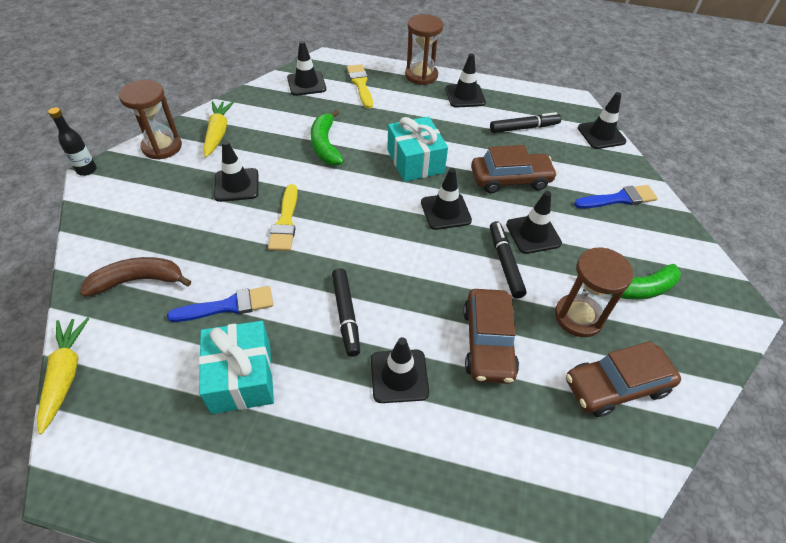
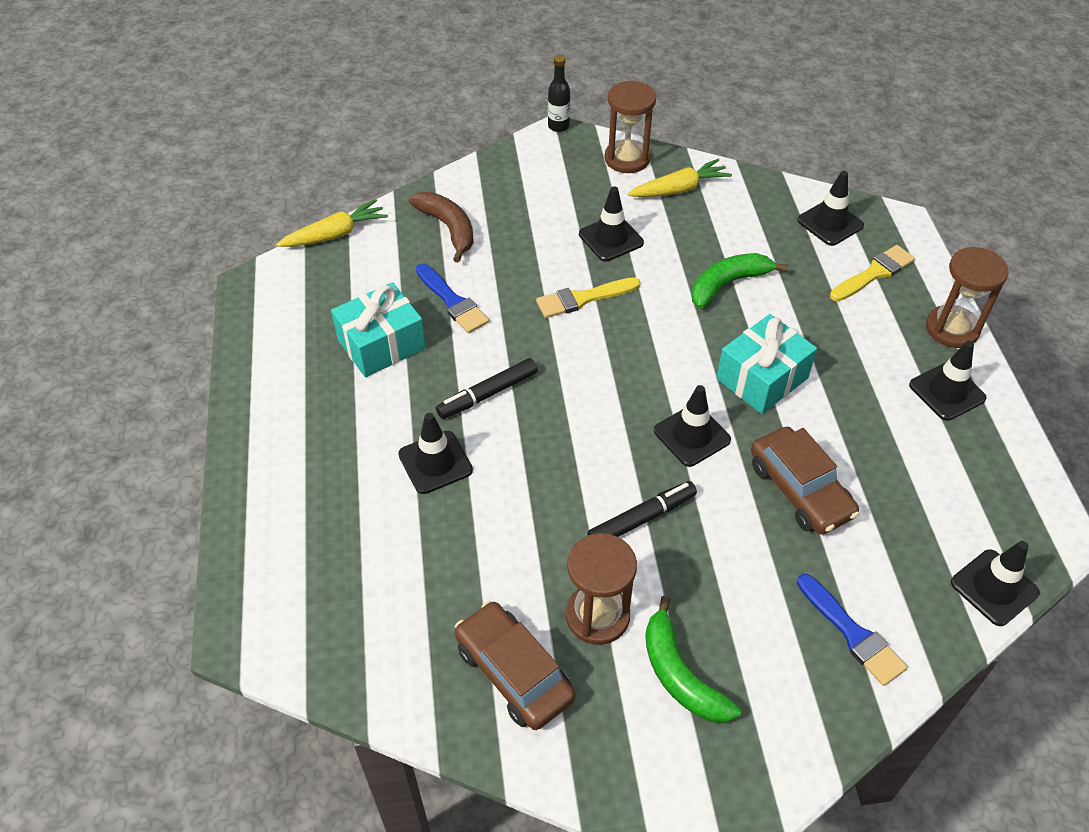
camera: 70 degrees right, 0 degrees up
brown car [463,289,519,384] -> none
black marker [490,112,561,133] -> none
black traffic cone [506,191,562,254] -> none

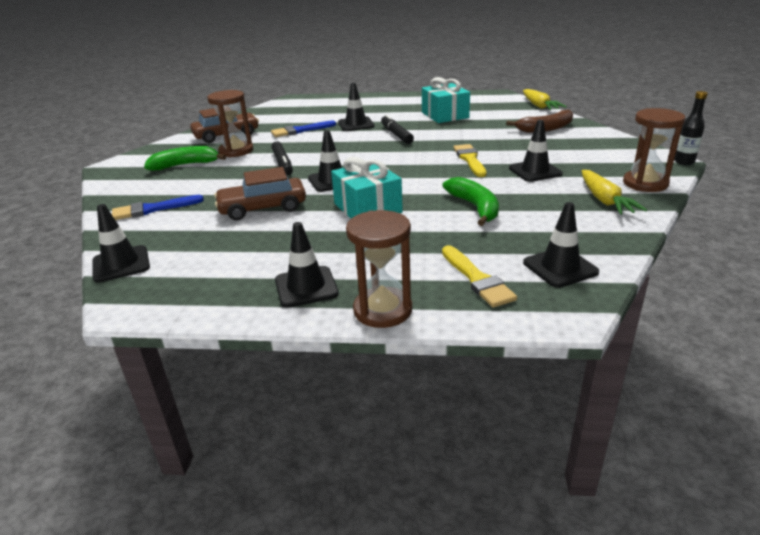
camera: 105 degrees right, 20 degrees down
blue brush [416,264,489,333] -> blue brush moved to [271,120,336,137]

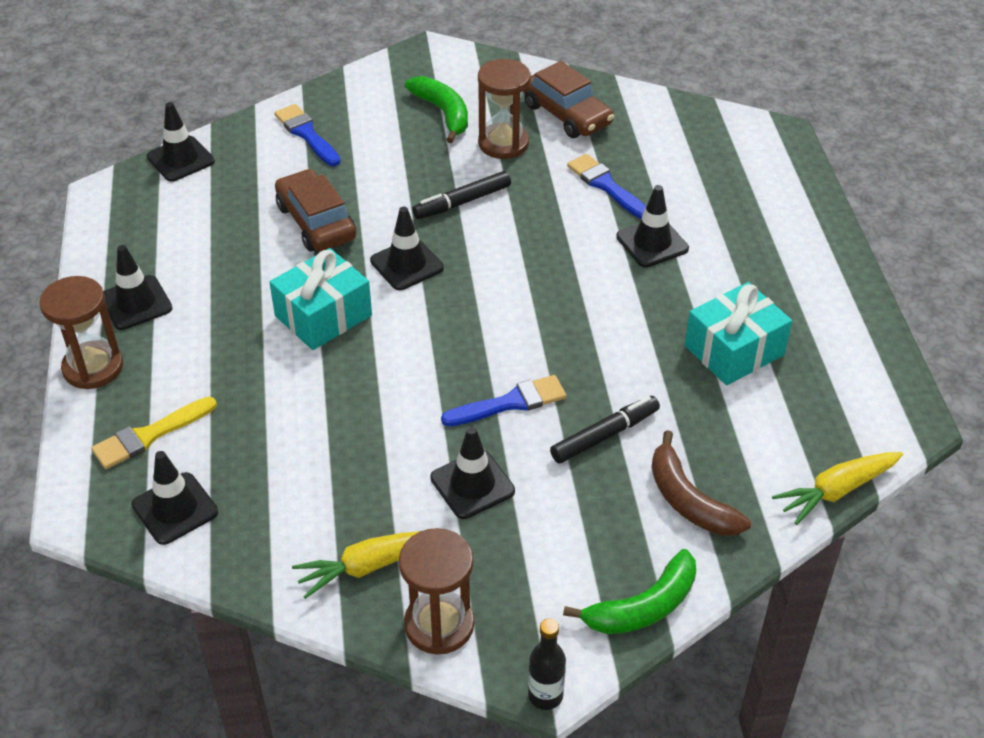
camera: 75 degrees right, 15 degrees up
black marker [381,115,414,144] -> black marker moved to [550,396,660,464]
green banana [442,177,499,226] -> green banana moved to [563,549,696,634]
yellow brush [453,144,486,177] -> blue brush [441,375,566,427]

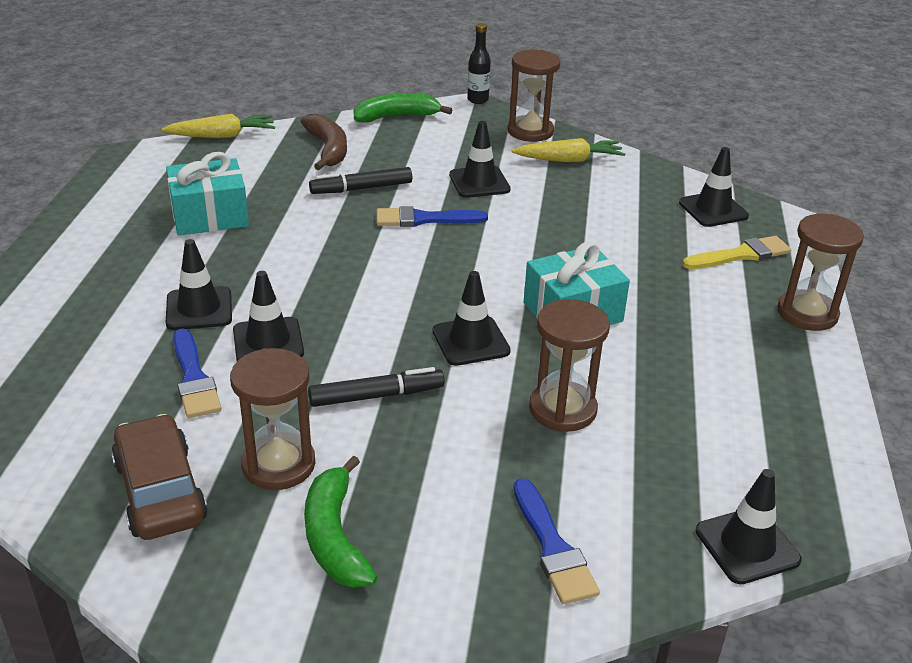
camera: 165 degrees left, 10 degrees down
black traffic cone [103,245,173,330] -> black traffic cone moved to [233,271,304,361]
brown car [275,169,356,252] -> brown hourglass [529,299,610,432]

